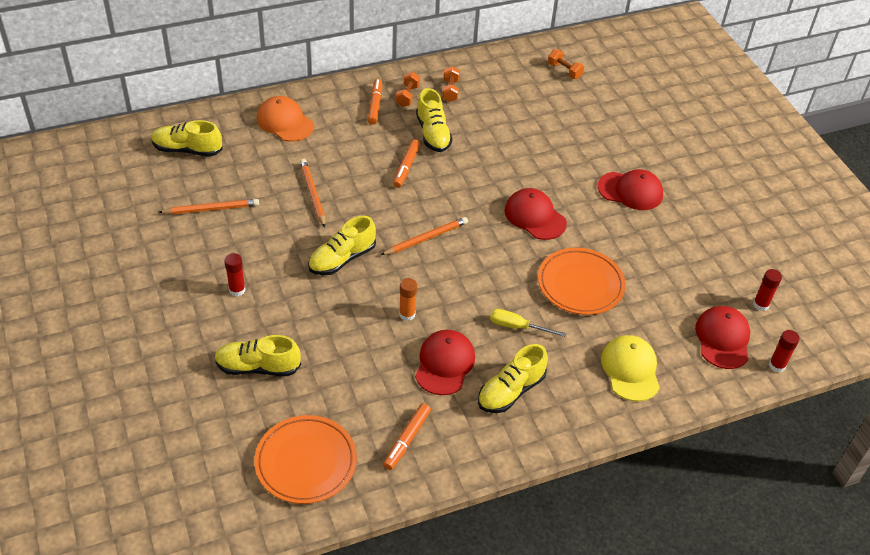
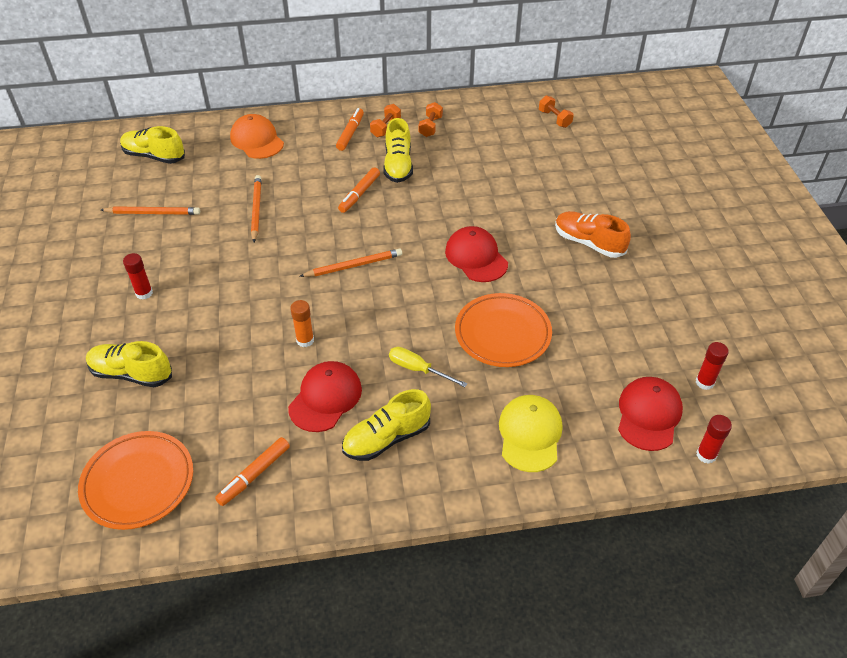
camera: 15 degrees right, 0 degrees up
yellow shoe [308,216,376,275] -> none
red cap [598,169,663,210] -> orange shoe [555,211,631,258]

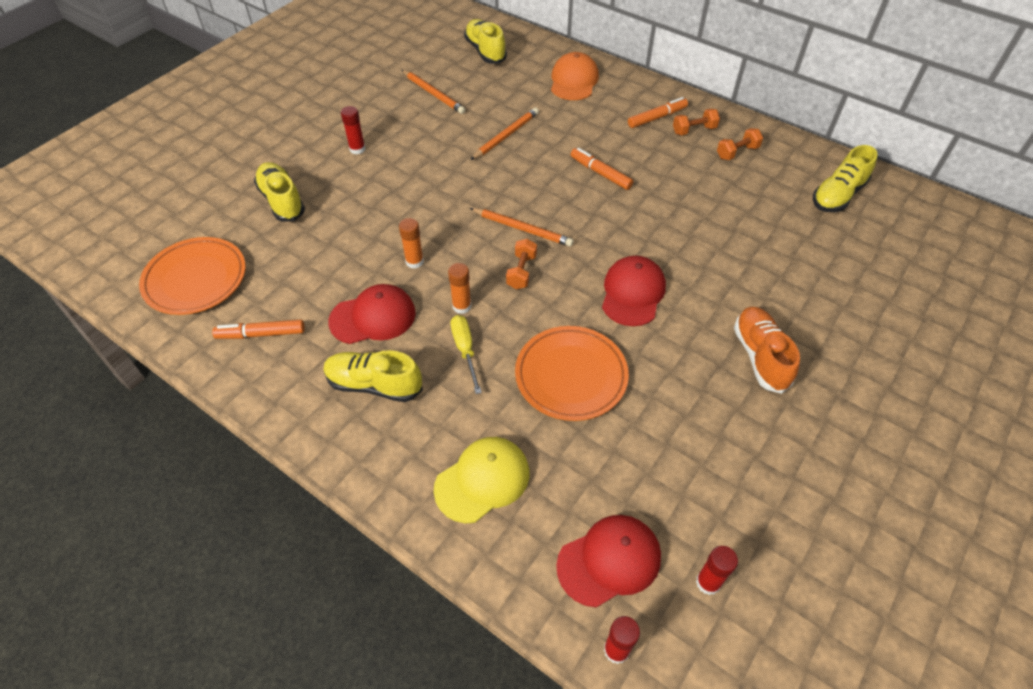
camera: 45 degrees right, 5 degrees up
orange marker [338,167,380,213] -> orange marker turned 60 degrees clockwise [571,148,633,190]
yellow shoe [383,118,413,183] -> yellow shoe moved to [813,145,878,212]
orange dumbbell [539,95,574,128] -> orange dumbbell moved to [506,239,537,289]
none -> orange glue stick [448,263,471,314]

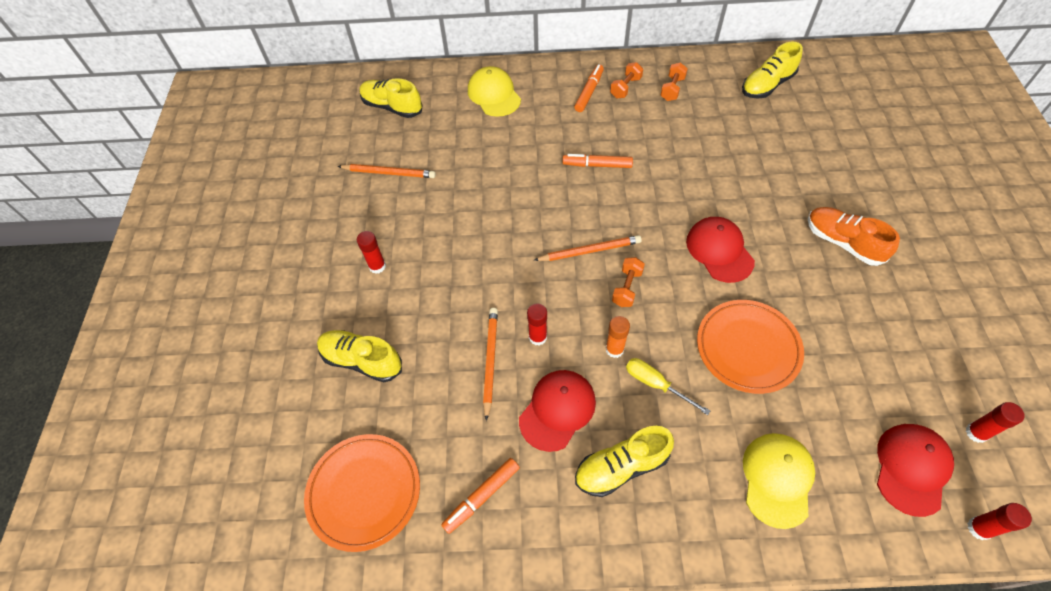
camera: 35 degrees left, 5 degrees up
orange glue stick [399,218,424,269] -> red glue stick [527,304,547,345]
orange pencil [470,108,539,160] -> orange pencil moved to [483,308,498,421]
orange dumbbell [506,239,537,289] -> orange dumbbell turned 45 degrees clockwise [612,257,645,307]
orange cap [551,52,599,100] -> yellow cap [468,66,521,117]
yellow shoe [813,145,878,212] -> yellow shoe turned 45 degrees clockwise [742,41,803,99]

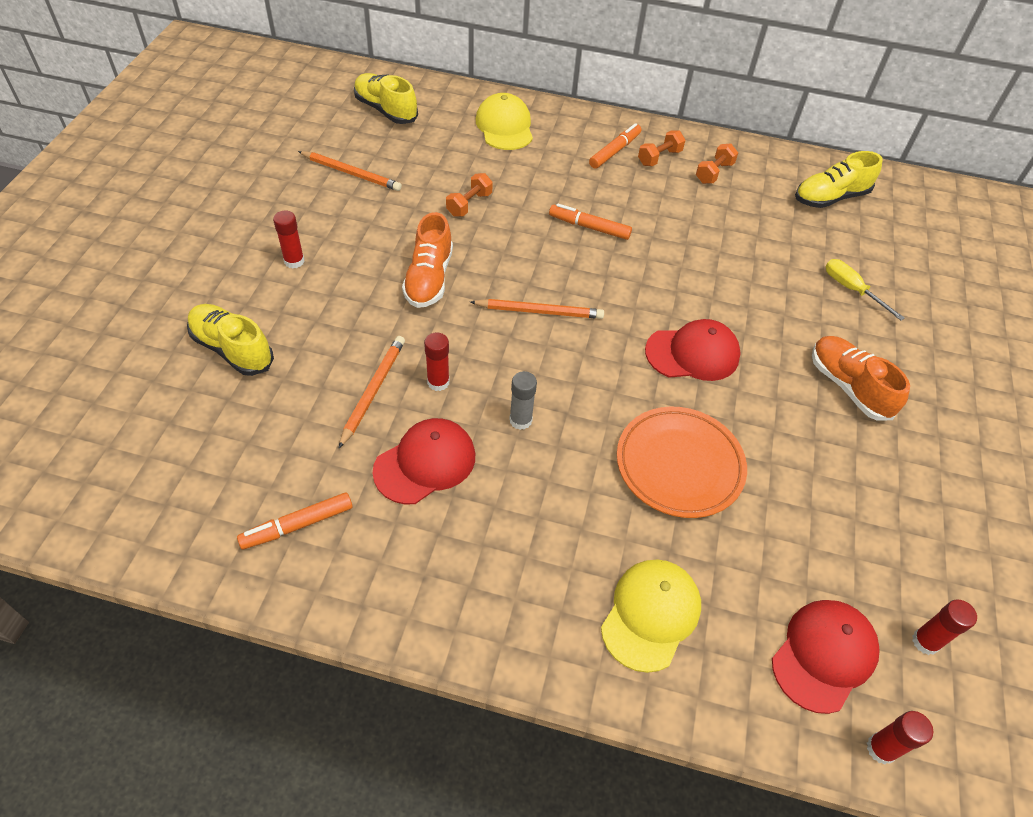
camera: 10 degrees right, 5 degrees down
orange plate [304,434,420,552] -> none
yellow shoe [575,426,674,497] -> none
orange glue stick [606,316,630,358] -> grey glue stick [509,371,537,430]
orange dumbbell [612,257,645,307] -> orange dumbbell moved to [446,173,493,217]
yellow screwdriver [626,358,710,415] -> yellow screwdriver moved to [826,259,905,321]
red cap [686,217,755,283] -> red cap turned 90 degrees clockwise [645,319,741,381]
none -> orange shoe [402,212,453,308]

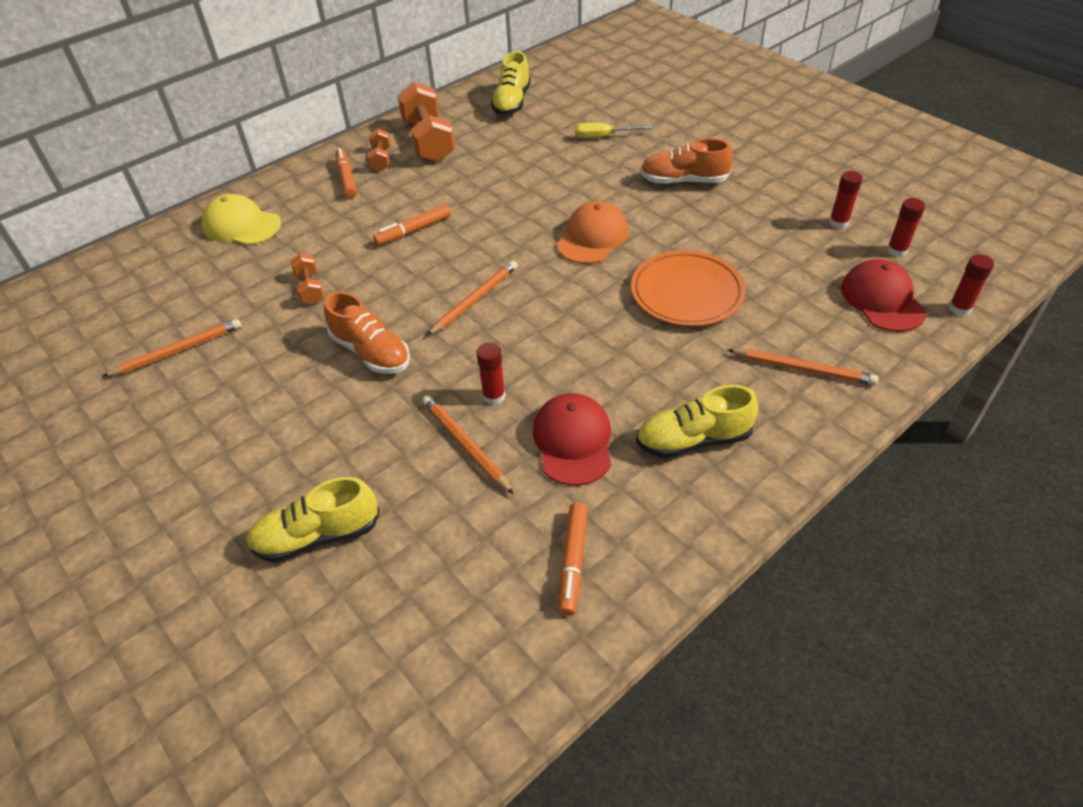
camera: 50 degrees left, 5 degrees down
red glue stick [273,210,305,268] -> red glue stick moved to [829,171,863,229]
yellow shoe [354,73,418,124] -> yellow shoe moved to [636,385,759,458]
grey glue stick [509,371,537,430] -> none
yellow cap [601,559,701,673] -> orange pencil [728,349,879,386]
red cap [645,319,741,381] -> orange cap [557,201,628,264]
orange dumbbell [696,144,738,184] -> orange dumbbell [397,82,455,162], size x1.99

